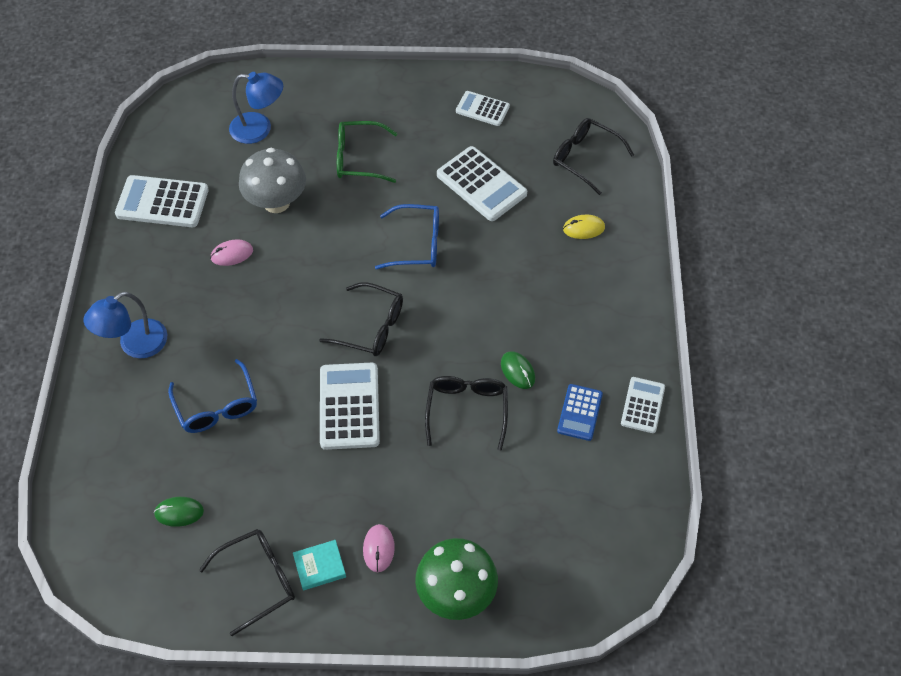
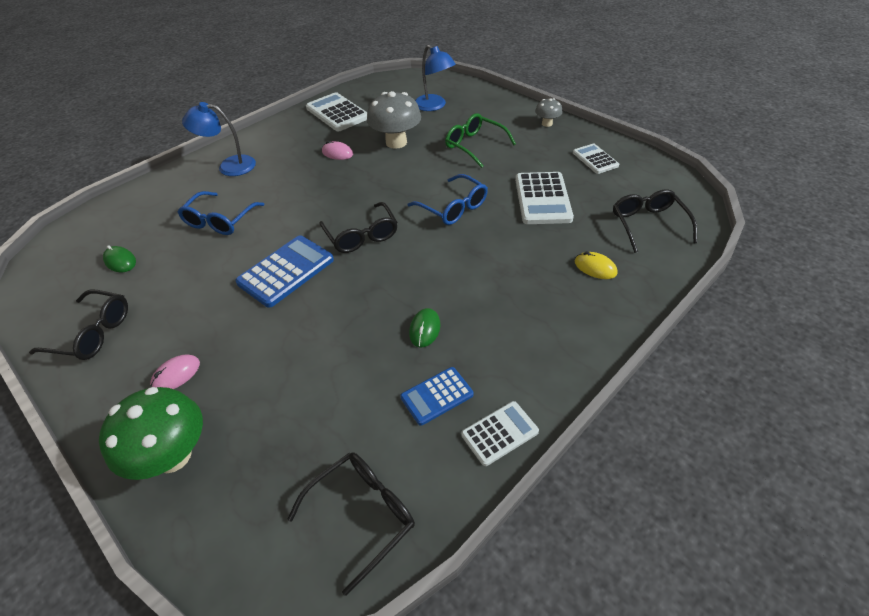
camera: 45 degrees right, 10 degrees down
turquoise book [293,540,346,590] -> none
white calculator [320,363,380,450] -> blue calculator [235,235,334,308]
black glasses [425,376,508,451] -> black glasses moved to [287,452,415,596]
none -> grey mushroom [535,98,562,127]

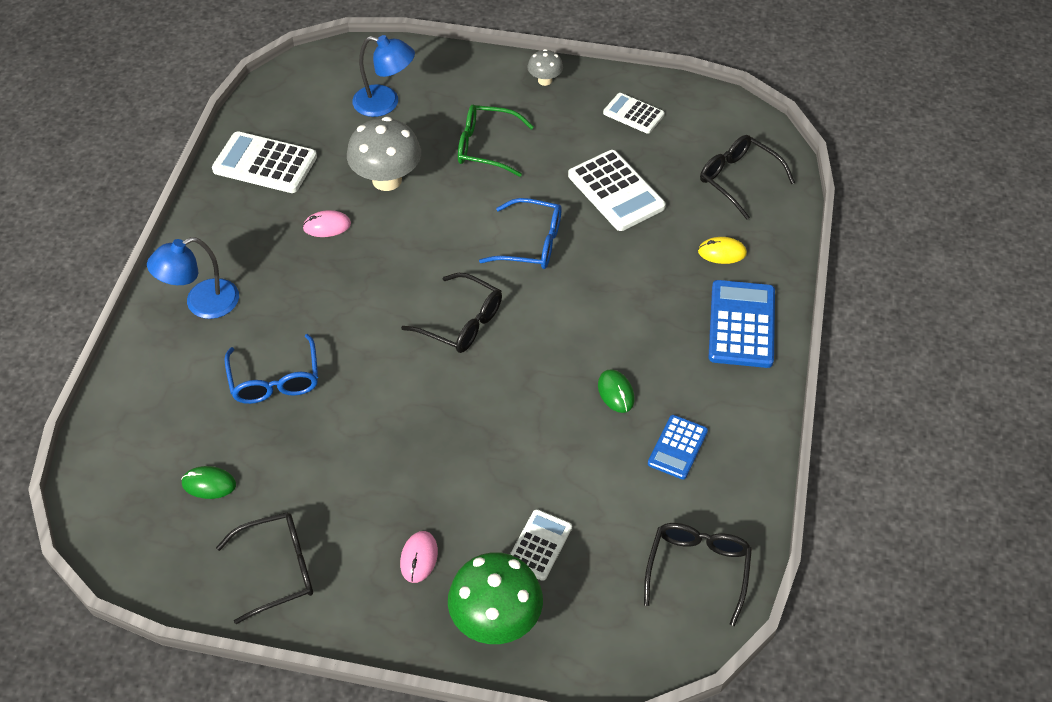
camera: 35 degrees left, 5 degrees up
blue calculator [235,235,334,308] -> blue calculator moved to [708,280,775,368]
white calculator [461,401,539,466] -> white calculator moved to [510,509,572,581]

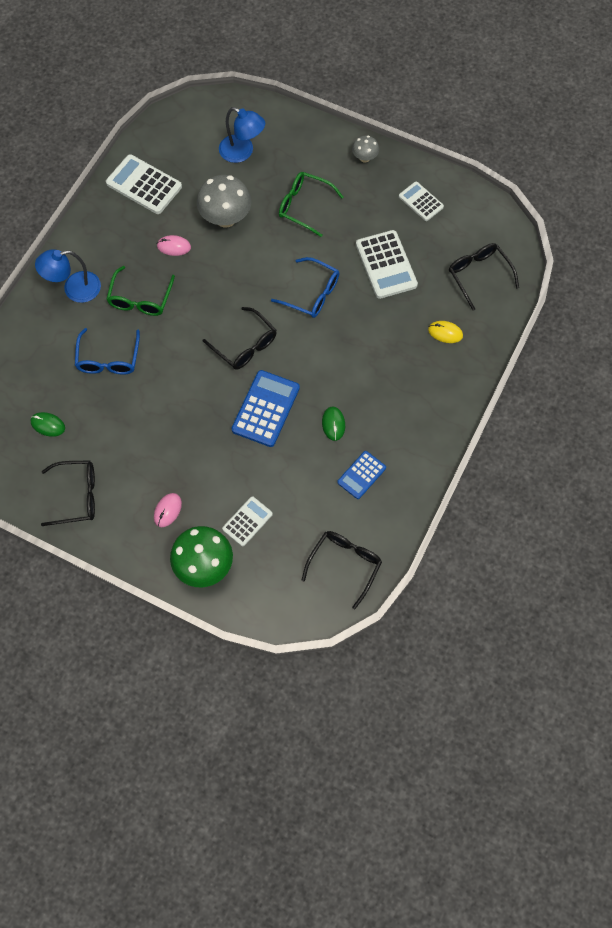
camera: 15 degrees right, 15 degrees up
blue calculator [708,280,775,368] -> blue calculator moved to [232,370,300,447]
none -> green glasses [106,266,175,316]

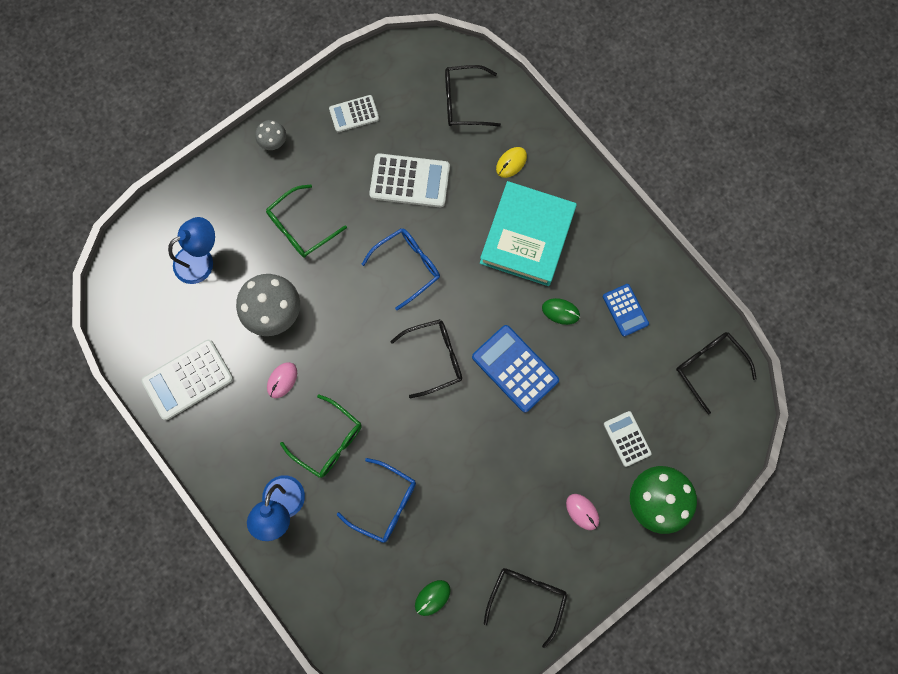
camera: 65 degrees left, 10 degrees up
none -> turquoise book [480,181,577,286]

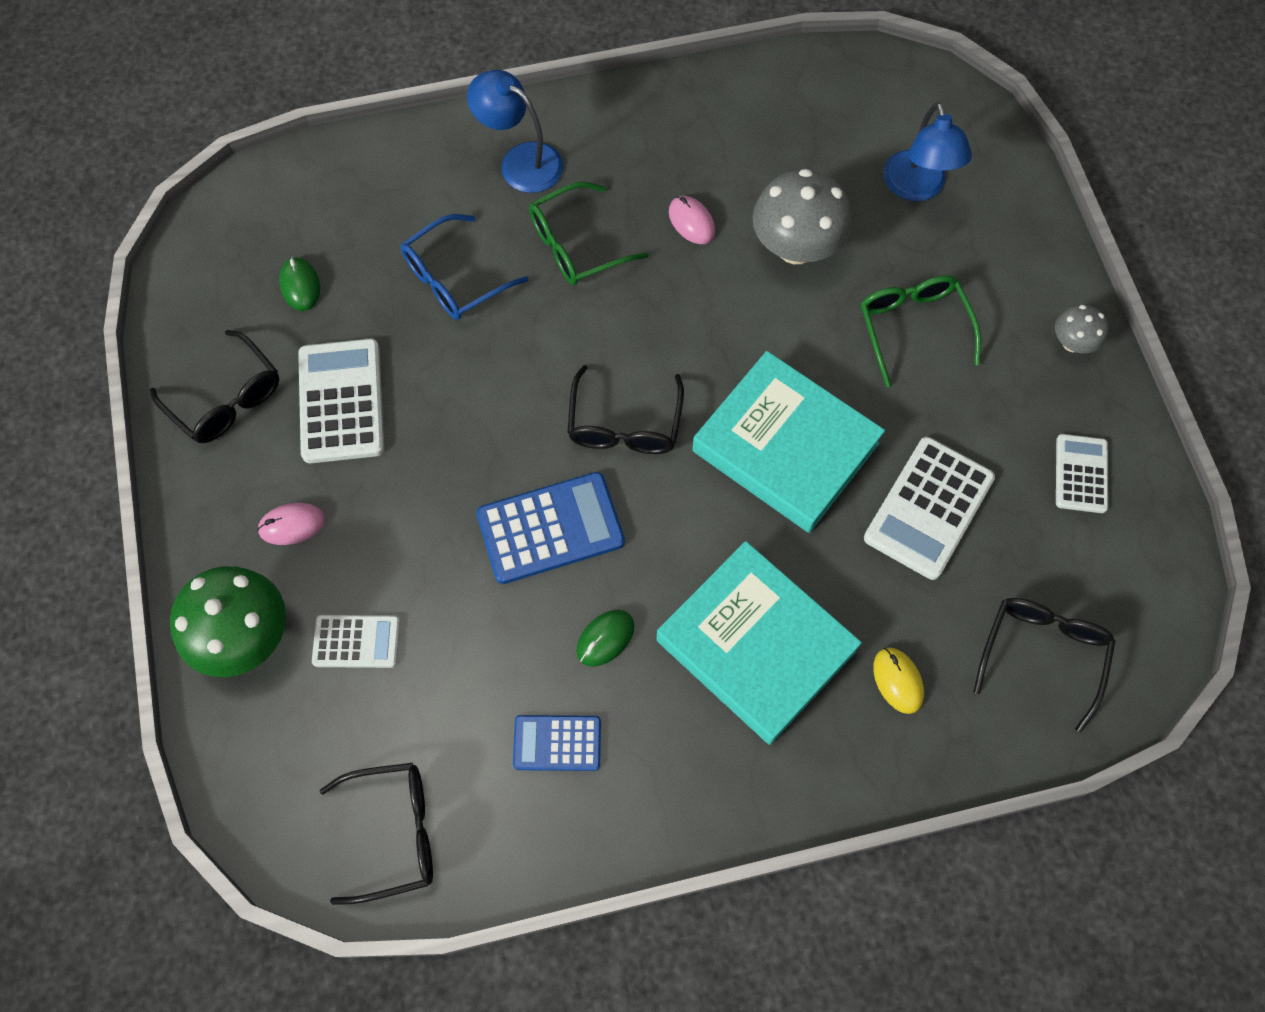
camera: 115 degrees right, 10 degrees down
white calculator [141,340,233,420] -> white calculator moved to [298,338,384,463]
blue glasses [361,228,440,310] -> turquoise book [692,351,885,533]

